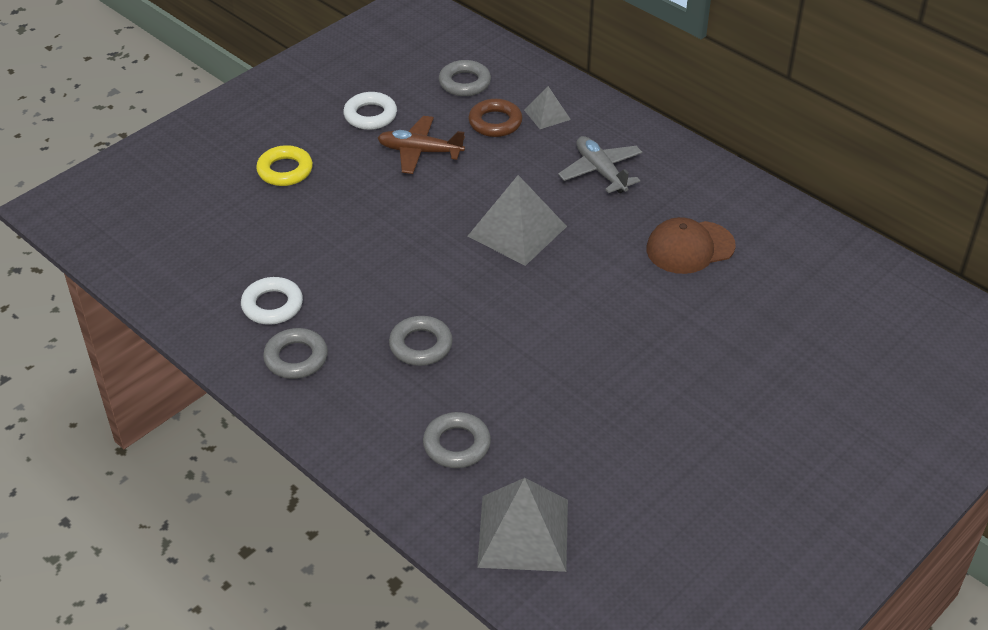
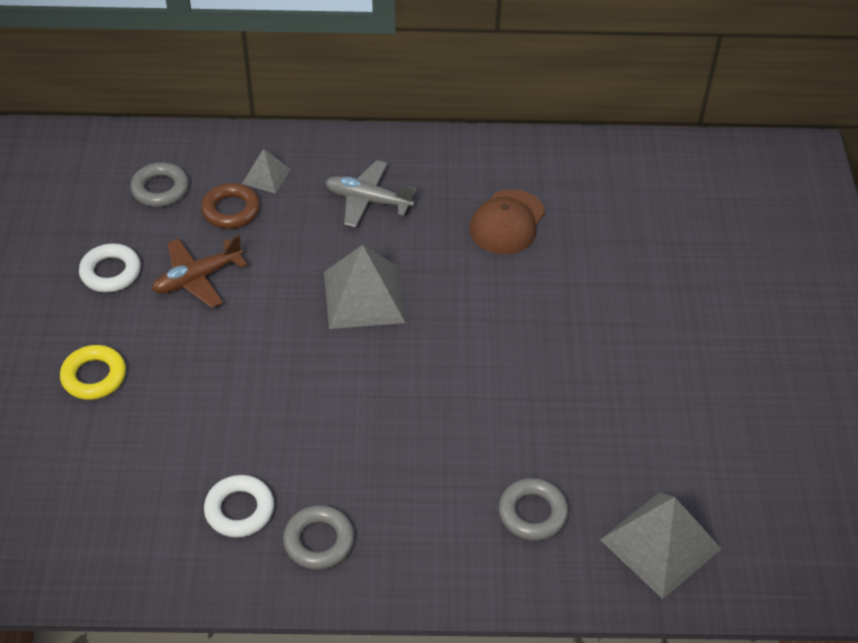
camera: 45 degrees left, 5 degrees up
grey ring [389,316,453,366] -> none

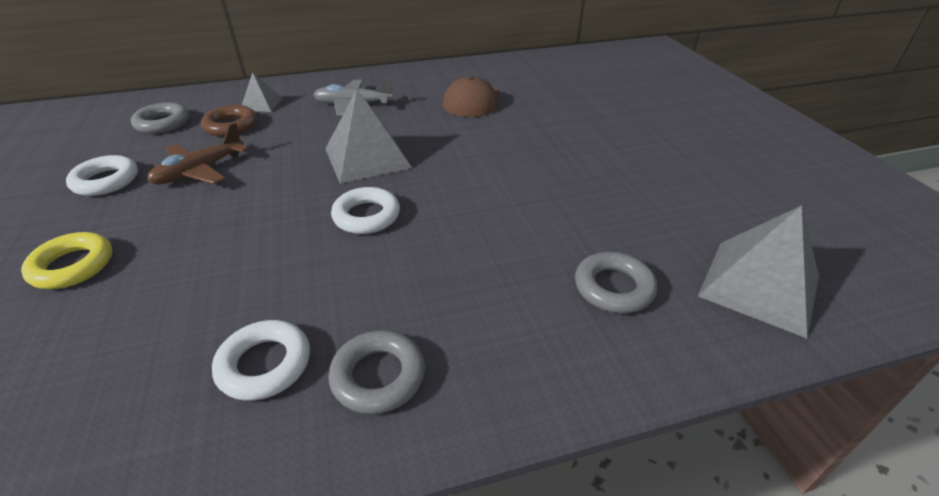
camera: 15 degrees left, 10 degrees down
none -> white ring [331,187,400,234]

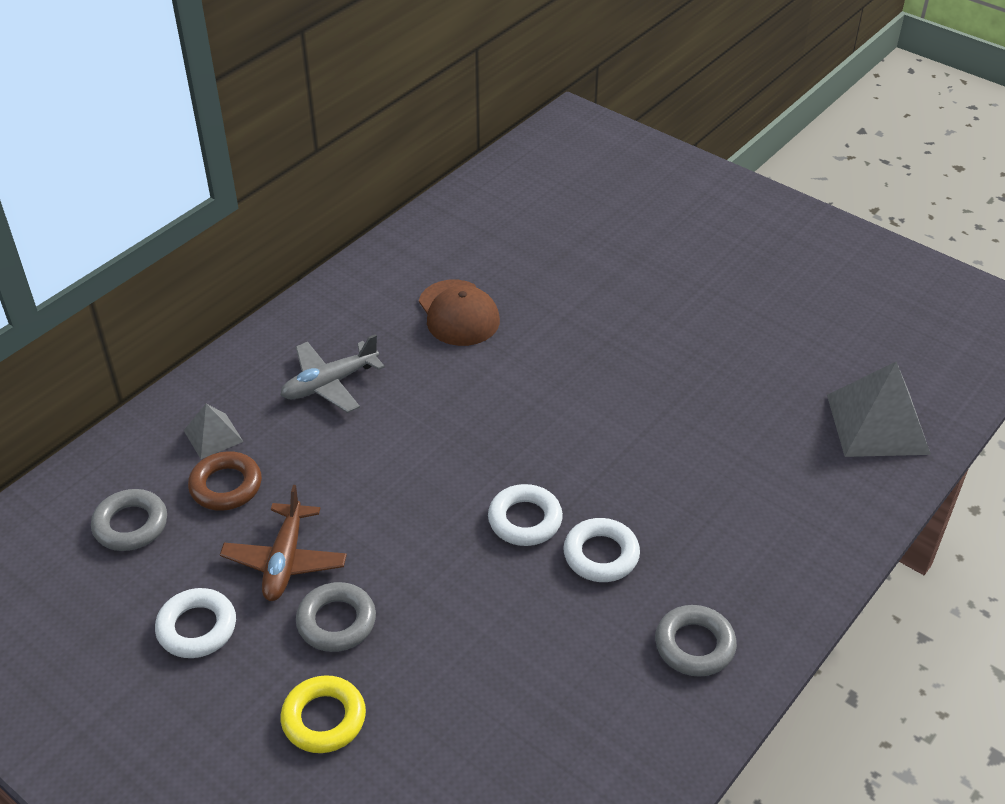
camera: 35 degrees left, 5 degrees up
white ring [212,320,310,401] -> white ring moved to [563,518,640,582]
grey pyramid [325,89,412,184] -> none
grey ring [575,252,657,313] -> grey ring moved to [296,582,376,652]

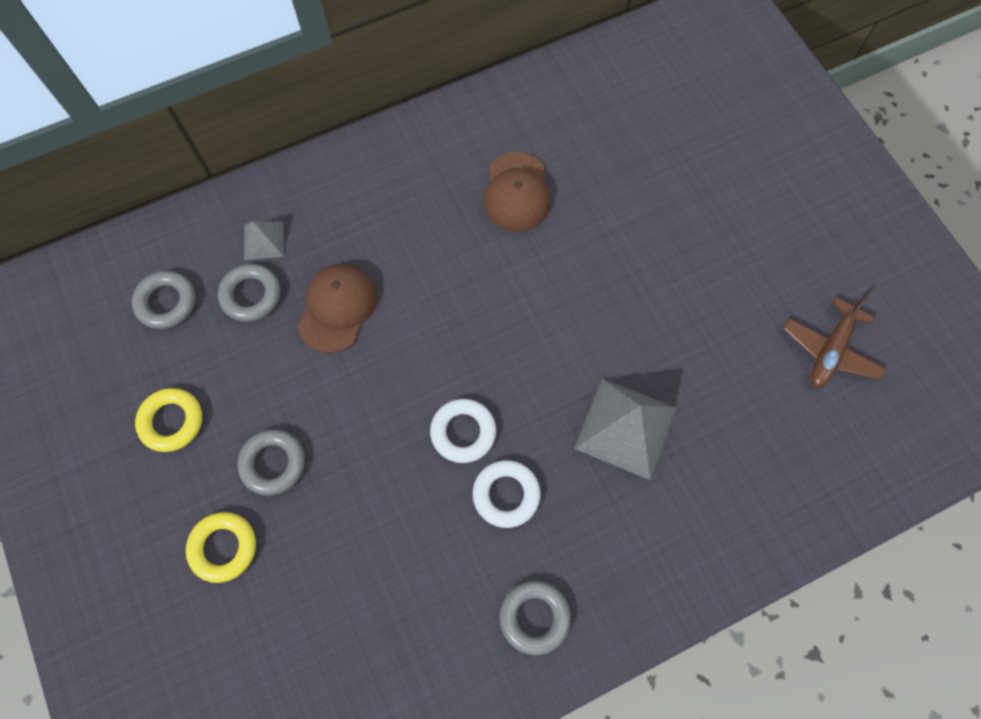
camera: 25 degrees right, 25 degrees up
white ring [155,588,236,658] -> yellow ring [135,388,202,452]
brown ring [188,451,262,511] -> grey ring [218,264,280,322]
brown plane [220,485,347,601] -> brown plane moved to [783,295,886,388]
grey plane [281,334,385,413] -> none
grey pyramid [827,361,931,457] -> grey pyramid moved to [574,378,676,480]
none -> brown cap [297,264,377,353]

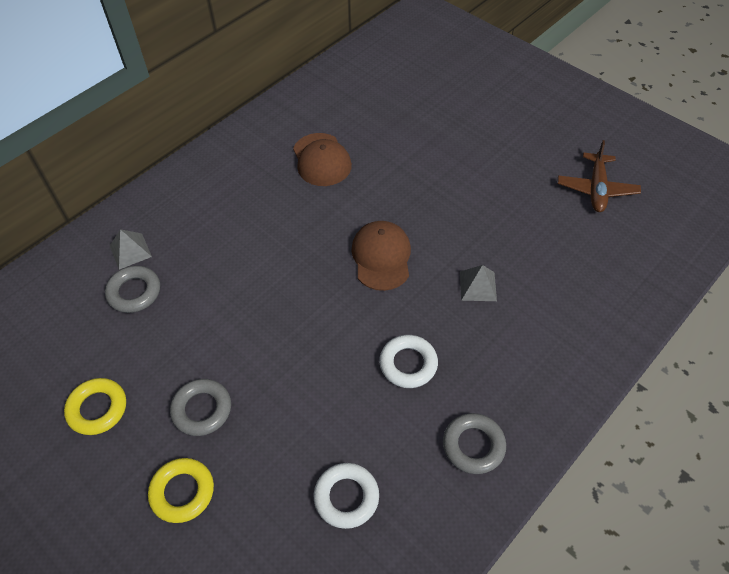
camera: 20 degrees left, 15 degrees down
grey ring [132,271,196,329] -> none
brown cap [297,264,377,353] -> brown cap moved to [351,221,411,291]
white ring [430,399,496,463] -> white ring moved to [314,463,379,529]
grey pyramid [574,378,676,480] -> grey pyramid [460,265,497,301], size x0.53

